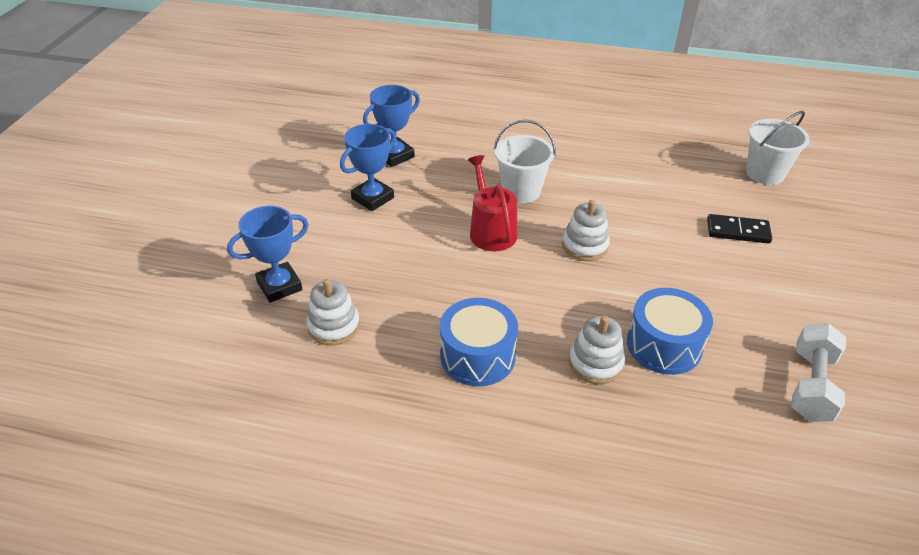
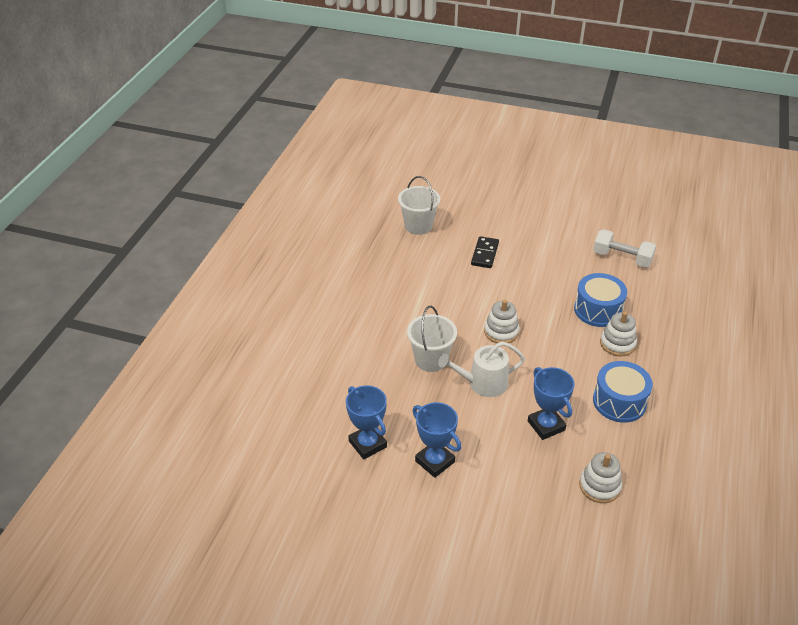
camera: 85 degrees left, 0 degrees up
blue trophy [227,206,309,303] -> blue trophy moved to [528,367,574,440]
red watering can [468,155,517,251] -> white watering can [438,341,525,397]

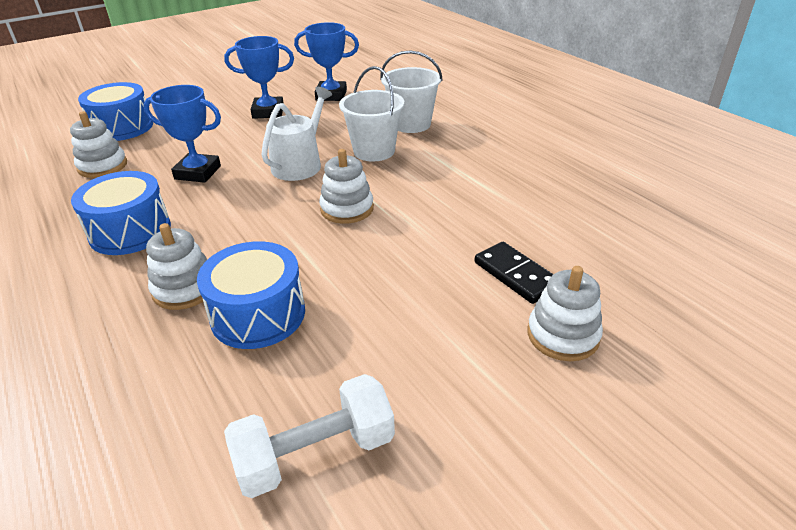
camera: 130 degrees right, 5 degrees down
white bucket [398,176,440,235] -> white bucket moved to [380,50,443,133]
none -> blue drum [78,82,153,141]
none -> white stacking toy [527,266,603,361]

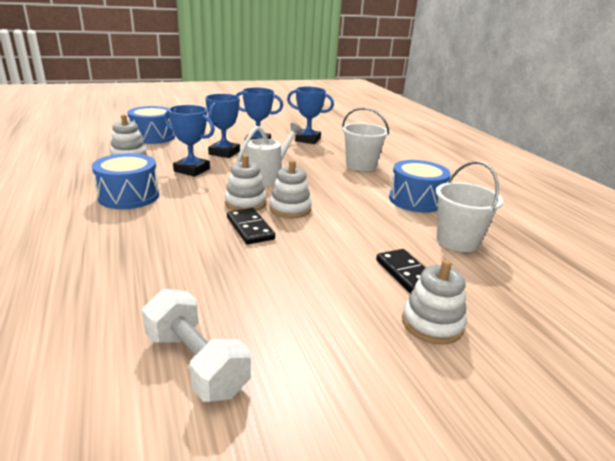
camera: 10 degrees right, 10 degrees down
white stacking toy [146,223,207,310] -> white stacking toy moved to [225,155,267,211]
blue drum [197,241,305,349] -> blue drum moved to [389,160,451,213]
white dumbbell [224,374,395,498] -> white dumbbell turned 60 degrees clockwise [142,289,251,402]
white bucket [339,66,404,161] -> white bucket moved to [436,161,503,252]
none -> blue trophy [205,94,240,158]
none -> black domino [227,208,275,245]

